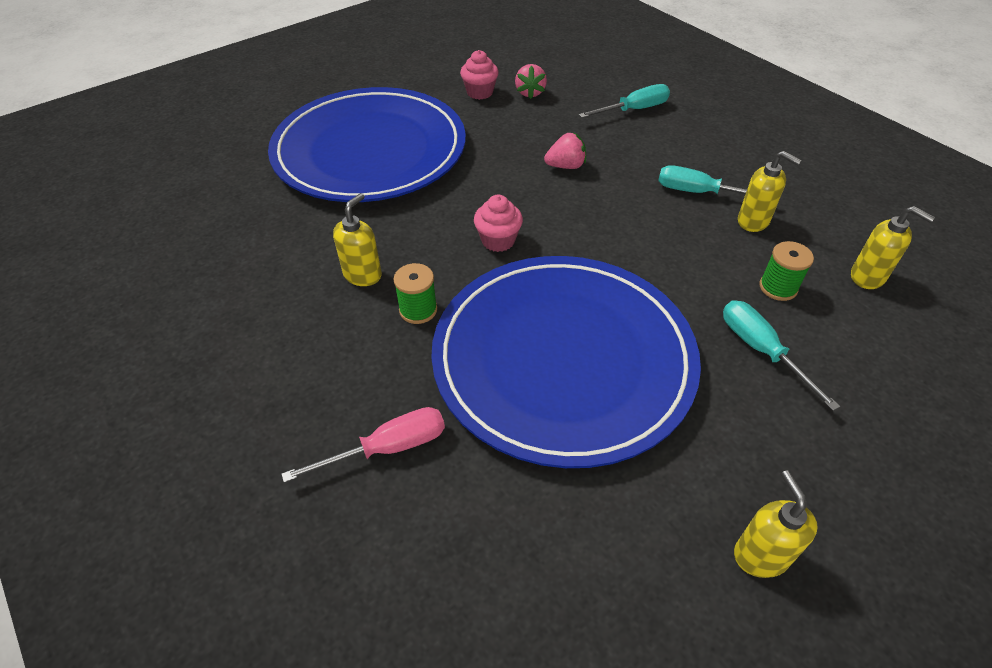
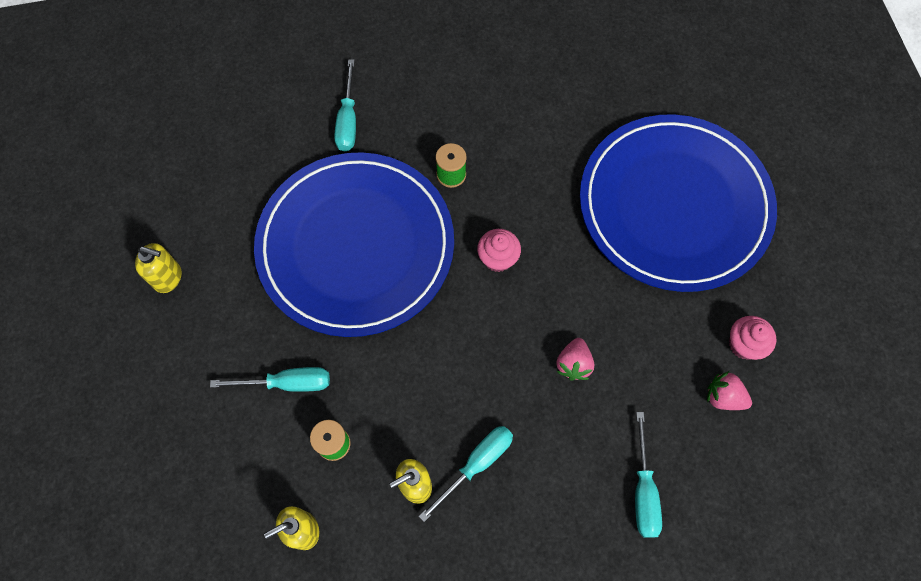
camera: 115 degrees right, 20 degrees up
pink screwdriver [281,407,445,483] -> turquoise screwdriver [334,59,356,151]
yellow soap dispenser [333,193,382,286] -> none

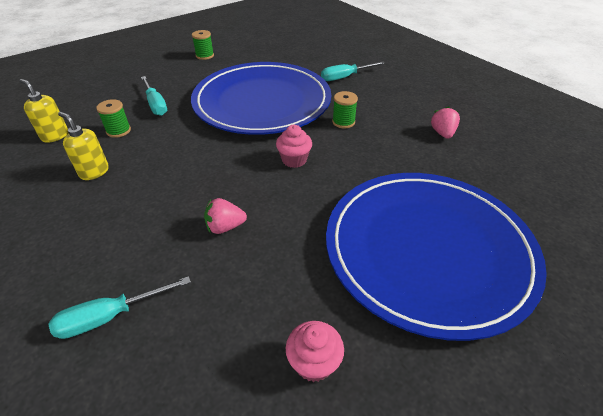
camera: 65 degrees right, 25 degrees down
yellow soap dispenser [135,243,182,293] -> green spool [192,30,214,60]
turquoise screwdriver [419,426,513,522] -> none
pink strawberry [707,371,752,410] -> pink strawberry moved to [431,106,460,139]

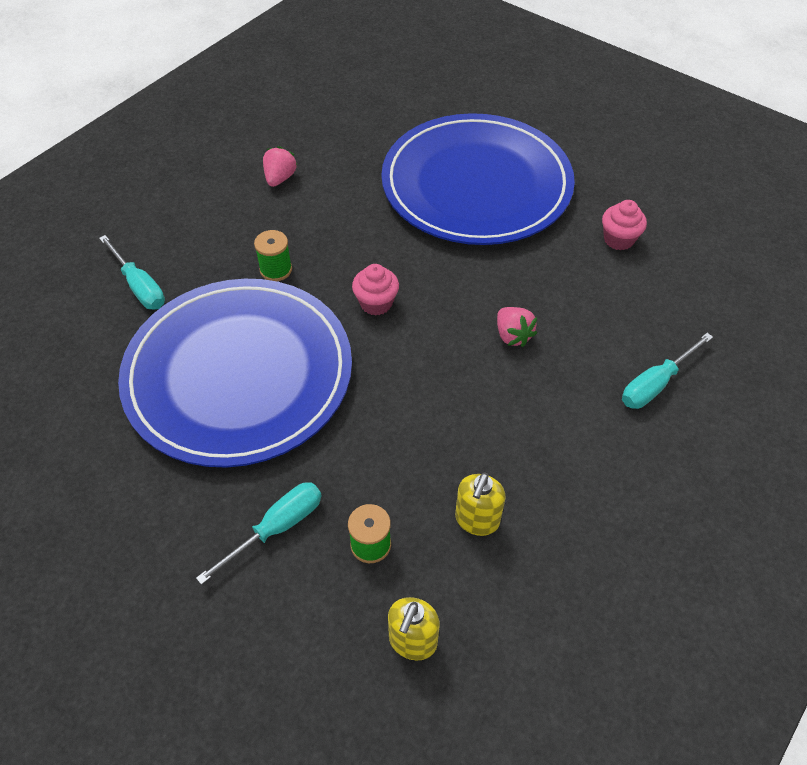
camera: 105 degrees left, 10 degrees up
turquoise screwdriver [48,276,191,339] -> turquoise screwdriver turned 90 degrees clockwise [622,333,713,409]
green spool [192,30,214,60] -> none
pink strawberry [431,106,460,139] -> pink strawberry turned 120 degrees clockwise [263,146,298,187]

